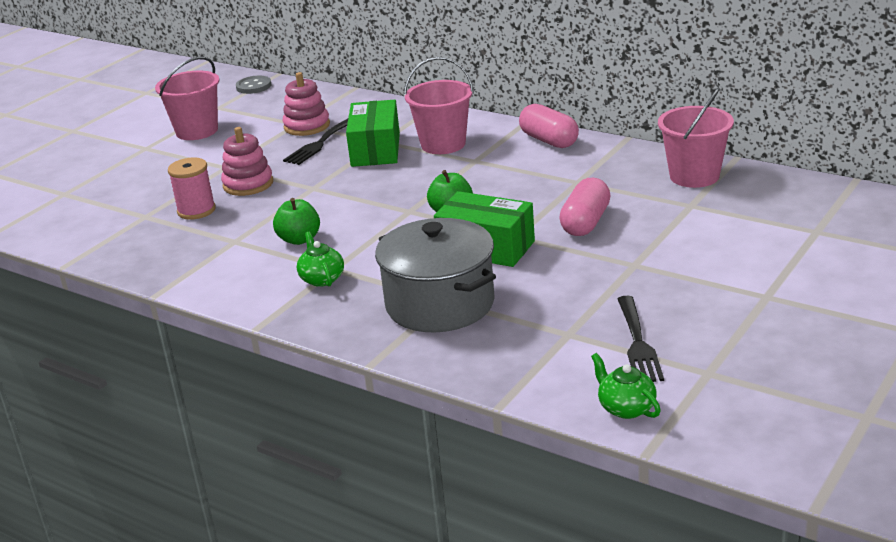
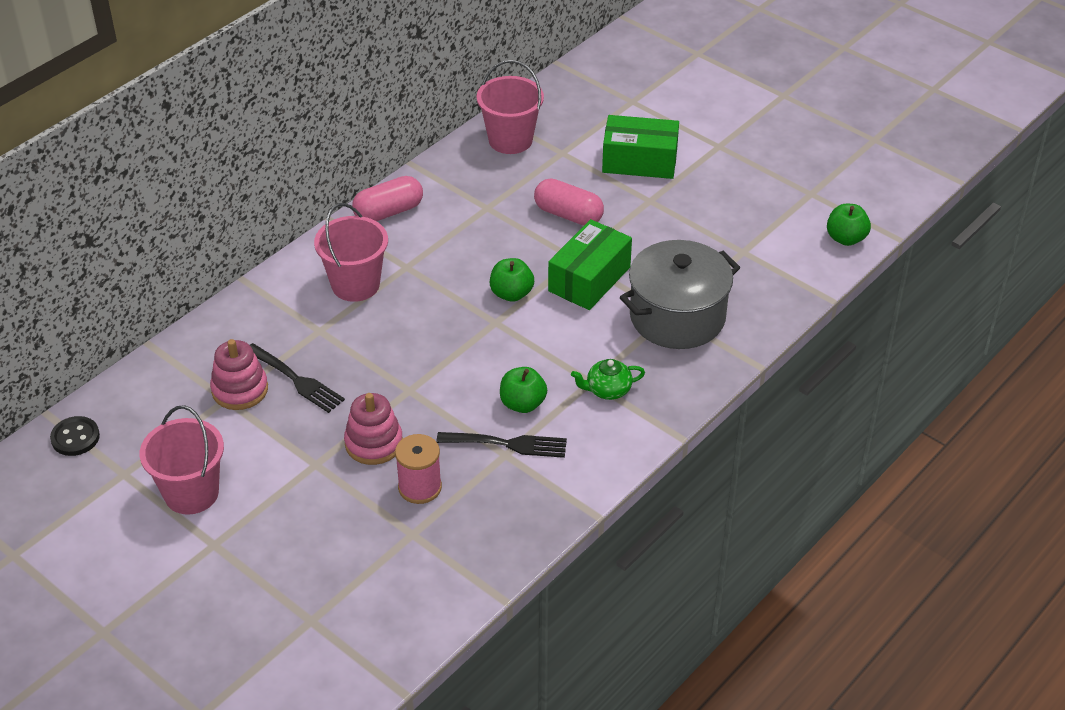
camera: 85 degrees left, 15 degrees up
grey button [236,76,272,94] -> black button [50,416,100,456]
green box [346,100,400,167] -> green box moved to [602,115,679,179]
green teapot [591,353,661,419] -> green apple [827,204,871,246]
black fork [618,296,664,382] -> black fork moved to [437,432,567,458]

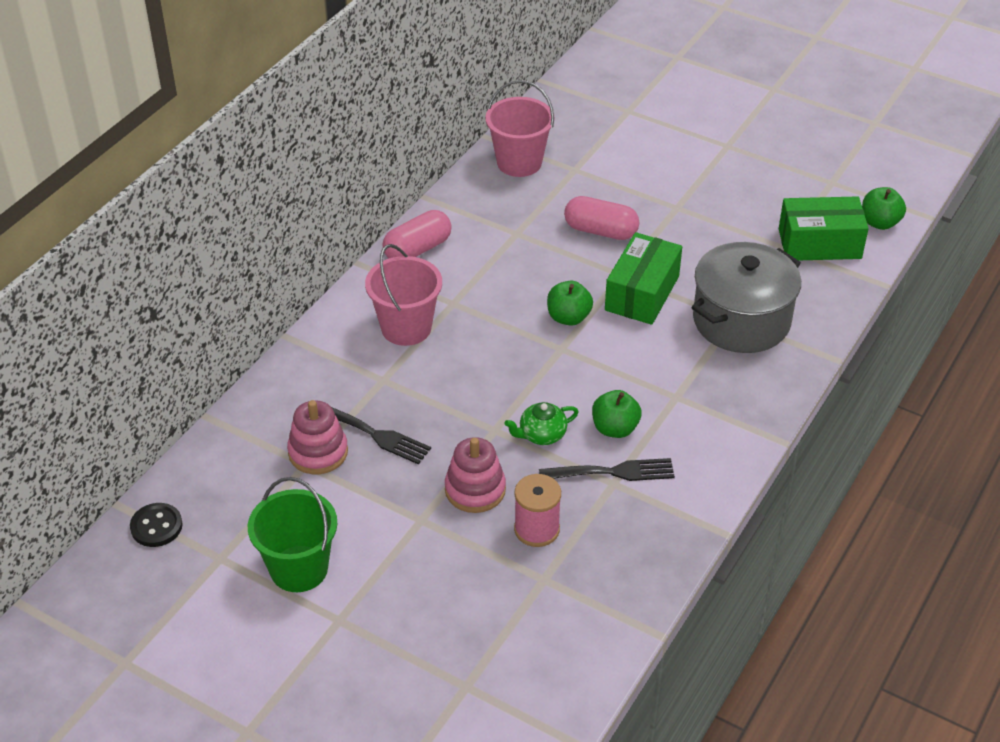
camera: 10 degrees left, 0 degrees up
pink bucket [140,405,224,514] -> green bucket [248,477,337,592]
green teapot [571,359,645,400] -> green teapot moved to [504,402,579,445]
green box [602,115,679,179] -> green box moved to [779,196,869,260]

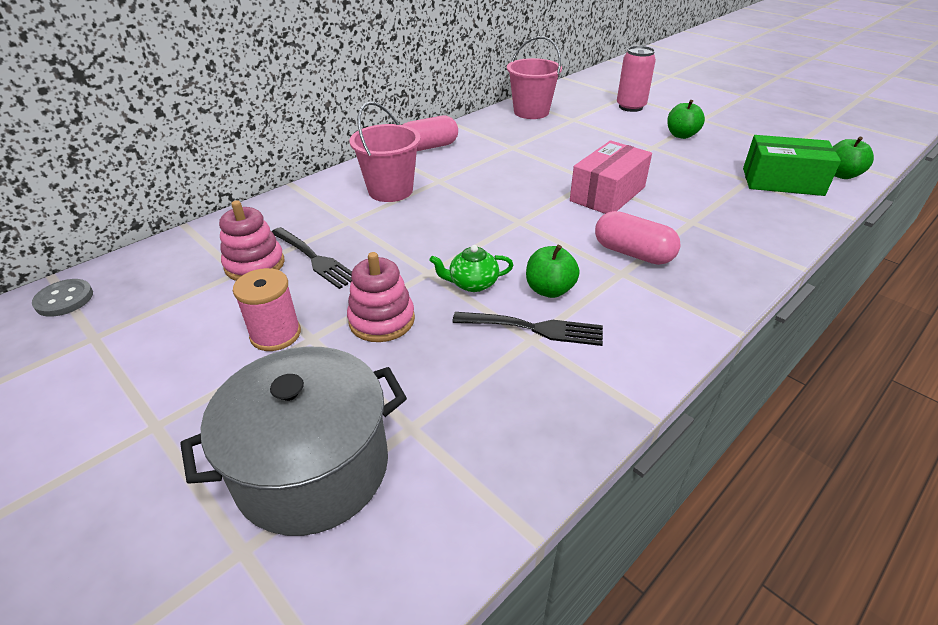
camera: 15 degrees right, 5 degrees down
black button [130,503,183,547] -> grey button [32,279,93,317]
green bucket [248,477,337,592] -> none
pink spool [514,474,561,547] -> pink spool moved to [233,268,301,351]
green apple [547,281,593,326] -> green apple moved to [667,100,705,139]
pink capsule [564,196,639,240] -> pink capsule moved to [595,211,681,265]
green box [605,232,682,325] -> pink box [570,141,652,214]
grey pot [691,242,801,353] -> grey pot moved to [180,347,407,536]
none -> pink can [617,46,656,112]

